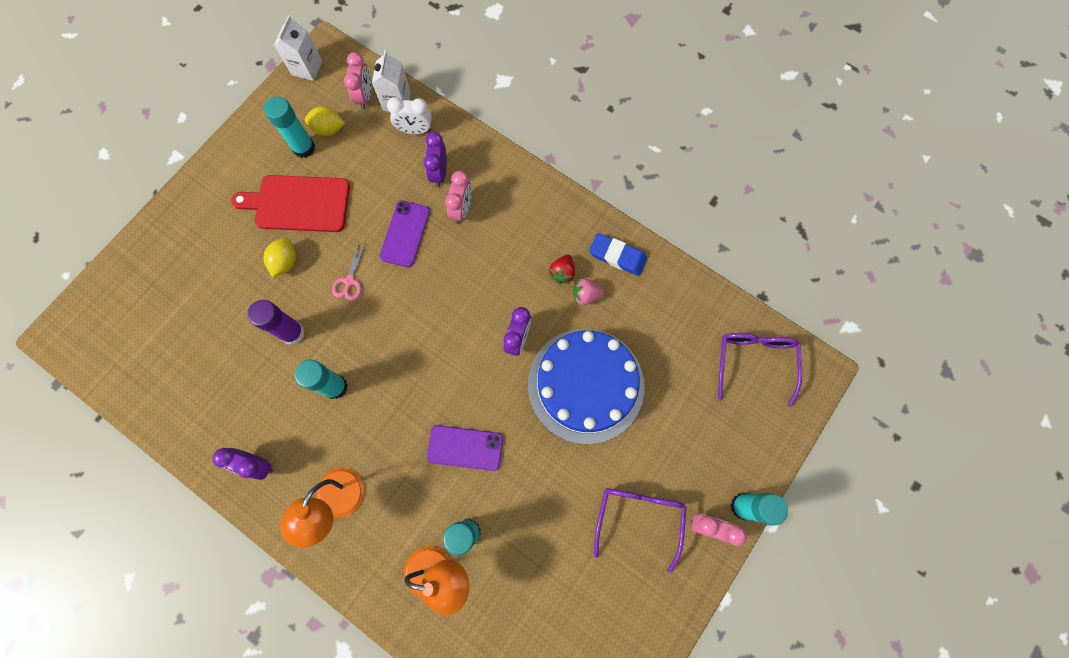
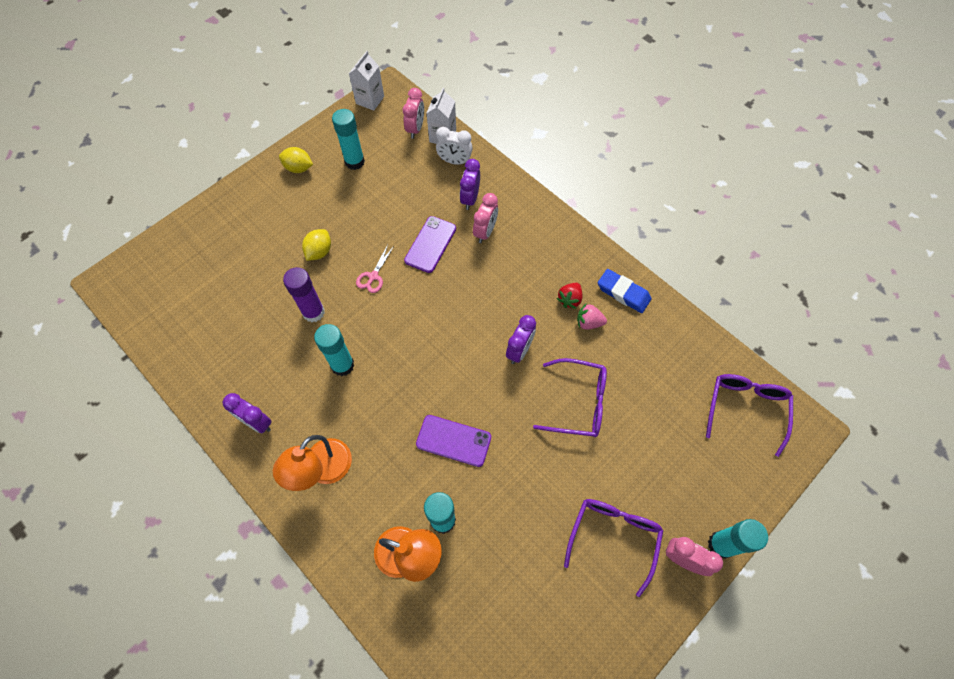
camera: 10 degrees right, 10 degrees down
red cutting board [231,175,350,232] -> none
yellow lemon [305,106,345,136] -> yellow lemon moved to [279,147,313,173]
blue cake [528,329,644,444] -> purple glasses [533,358,607,437]

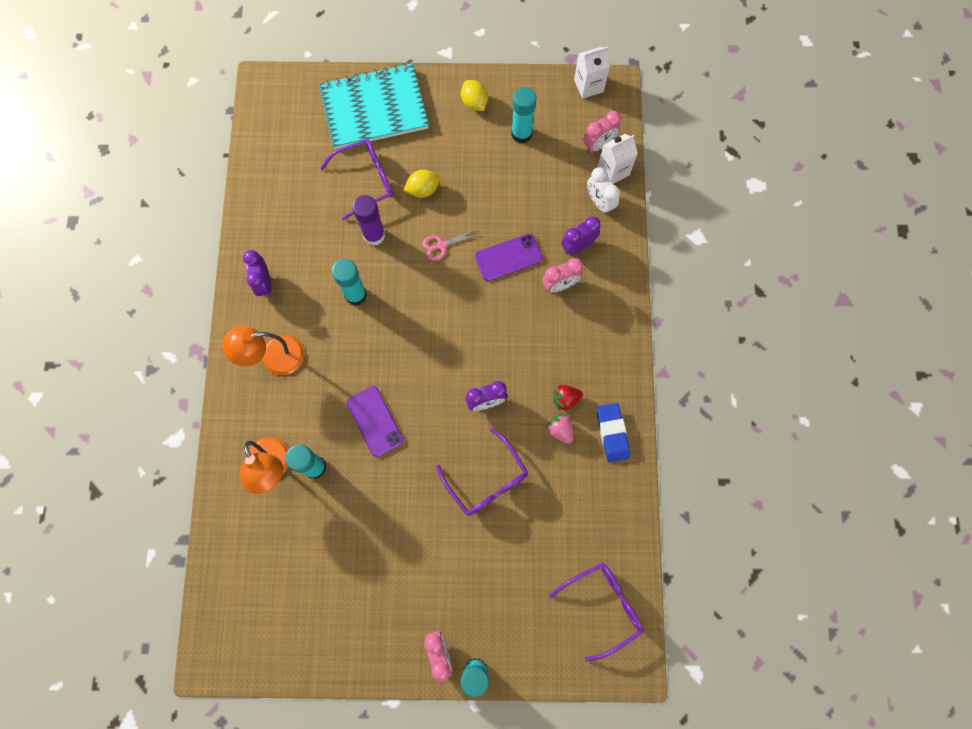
camera: 45 degrees right, 10 degrees up
purple glasses [564,499,664,597] -> purple glasses moved to [320,139,393,220]
none -> turquoise notebook [319,63,429,149]

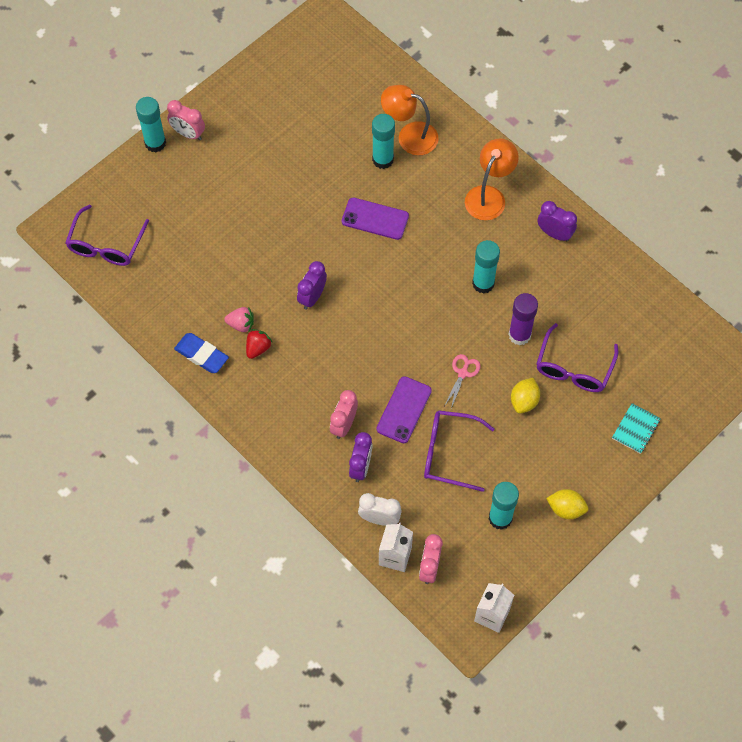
camera: 135 degrees right, 10 degrees down
turquoise notebook [319,63,429,149] -> turquoise notebook [612,403,661,454], size x0.41
purple glasses [436,428,528,516] -> purple glasses moved to [424,410,494,492]

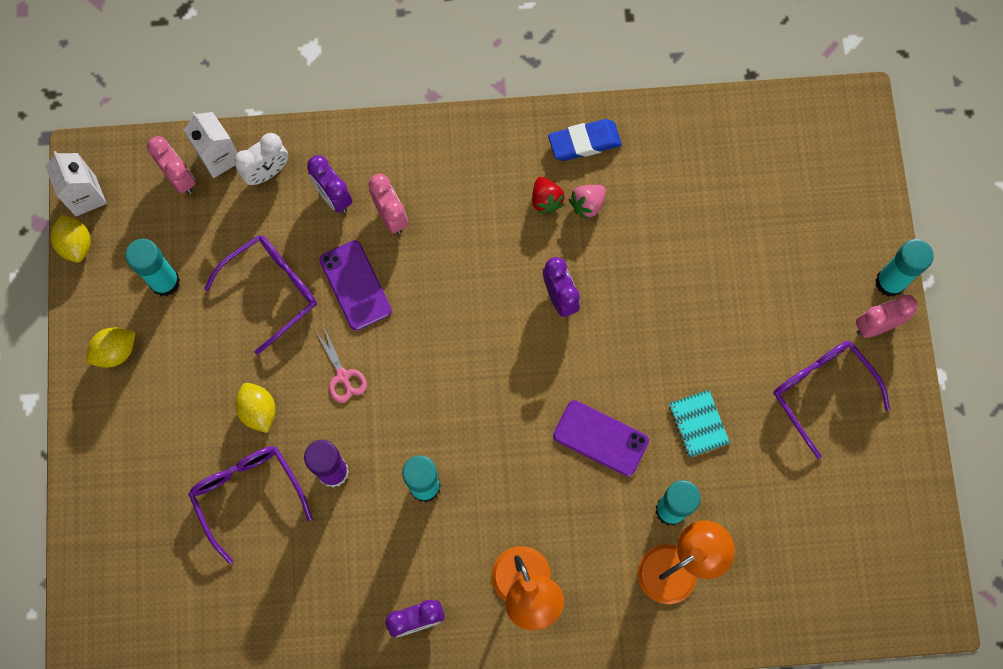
camera: 130 degrees right, 10 degrees up
purple glasses [65,204,149,266] -> purple glasses moved to [773,341,890,459]
purple phone [342,198,409,240] -> purple phone turned 60 degrees clockwise [553,400,649,477]
turquoise notebook [612,403,661,454] -> turquoise notebook moved to [669,390,730,458]
none -> yellow lemon [51,214,91,263]

